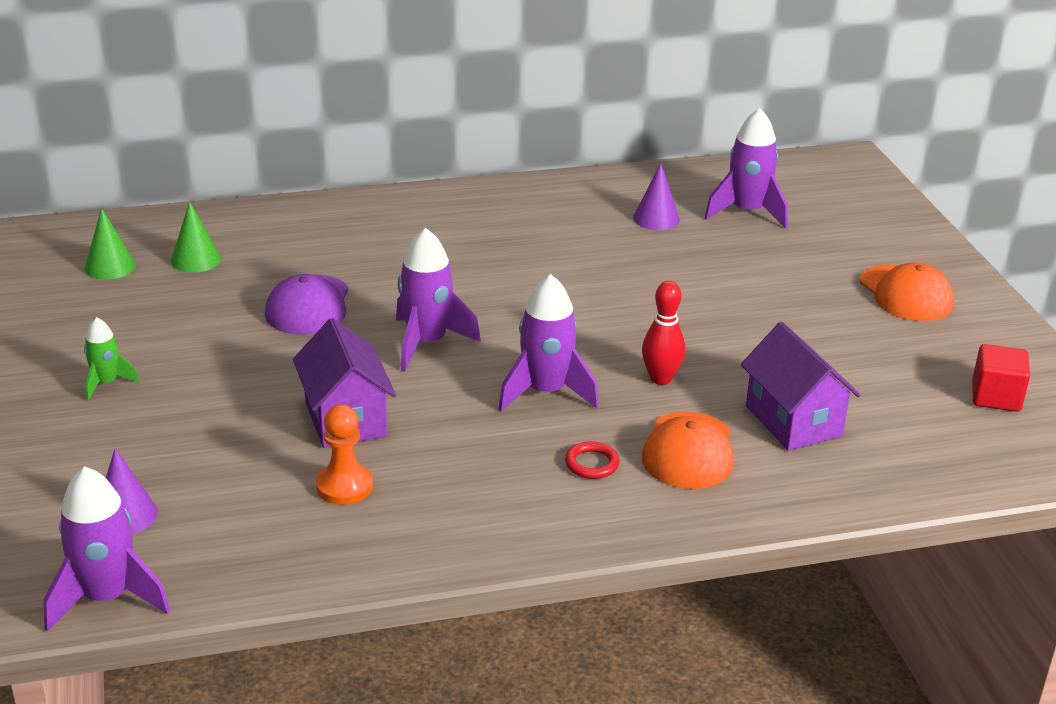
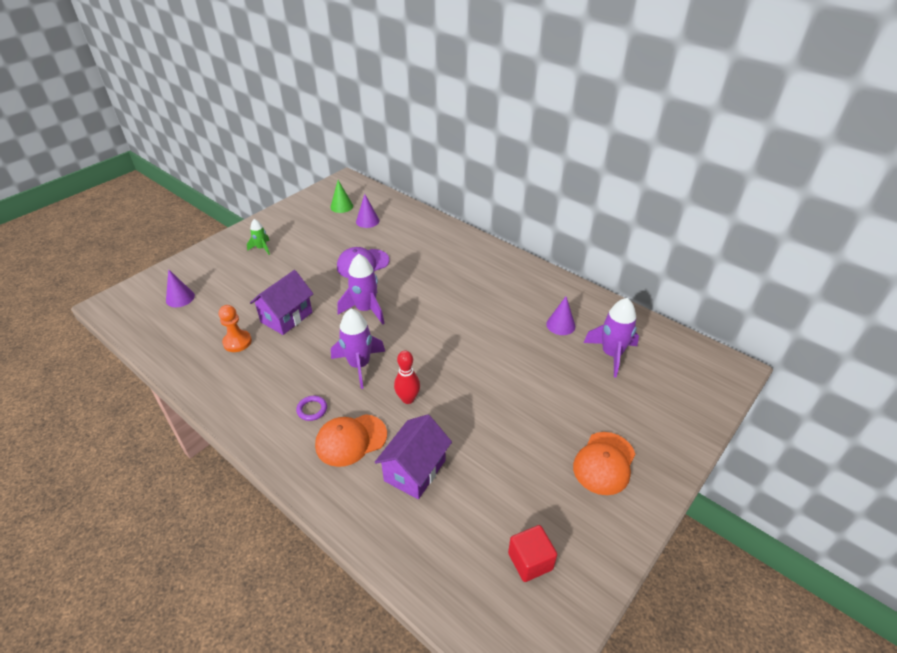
camera: 55 degrees right, 10 degrees up
purple rocket [43,466,170,632] -> none
green cone [171,201,221,273] -> purple cone [356,194,380,228]
red ring [565,441,620,479] -> purple ring [296,396,327,421]

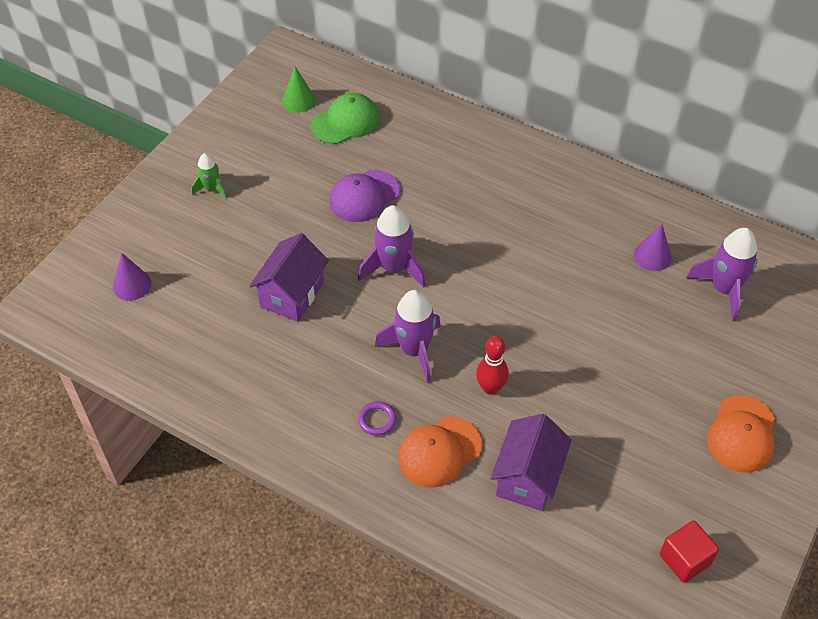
camera: 10 degrees left, 10 degrees up
orange pawn [219,305,252,352] -> none
purple cone [356,194,380,228] -> green cap [311,93,380,144]

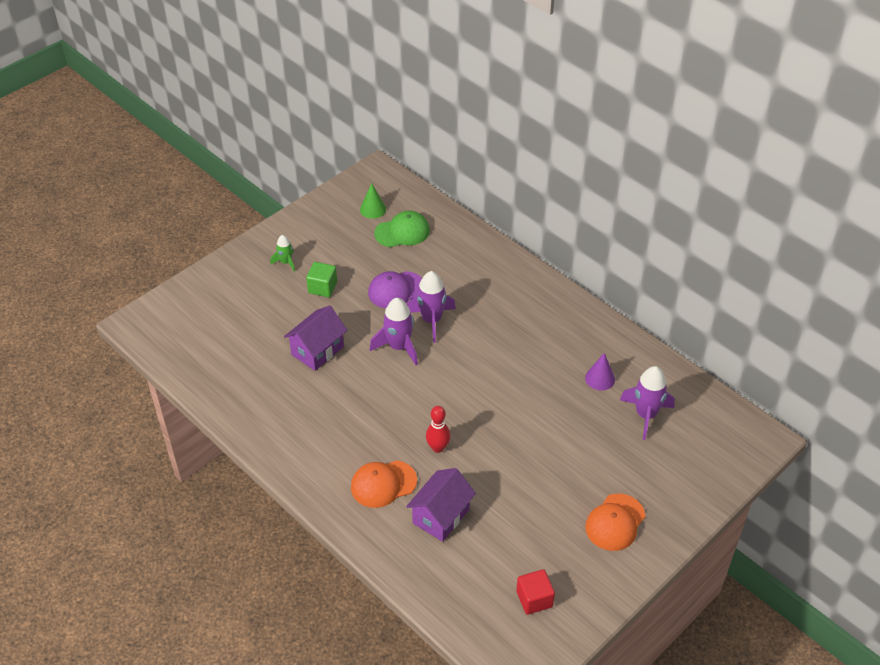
camera: 15 degrees right, 5 degrees down
purple cone [113,253,152,301] -> none
purple ring [358,401,396,436] -> none
purple rocket [375,290,441,383] -> purple rocket moved to [407,271,456,343]
none -> green cube [306,262,337,297]

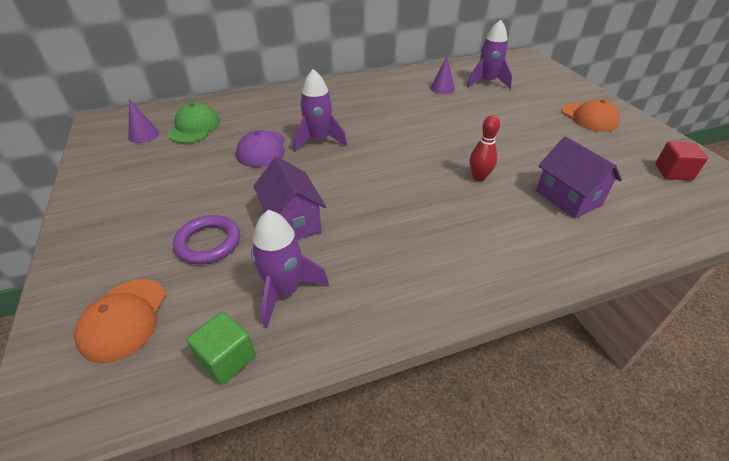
camera: 65 degrees left, 5 degrees down
green rocket [270,235,295,272] -> none
green cube [306,262,337,297] -> green cube moved to [187,312,256,385]
orange cap [351,460,417,508] -> orange cap moved to [74,279,166,363]
green cone [360,183,386,219] -> purple cone [129,99,159,143]
purple rocket [370,298,418,365] -> purple rocket moved to [251,210,329,328]
none -> purple ring [173,215,240,264]

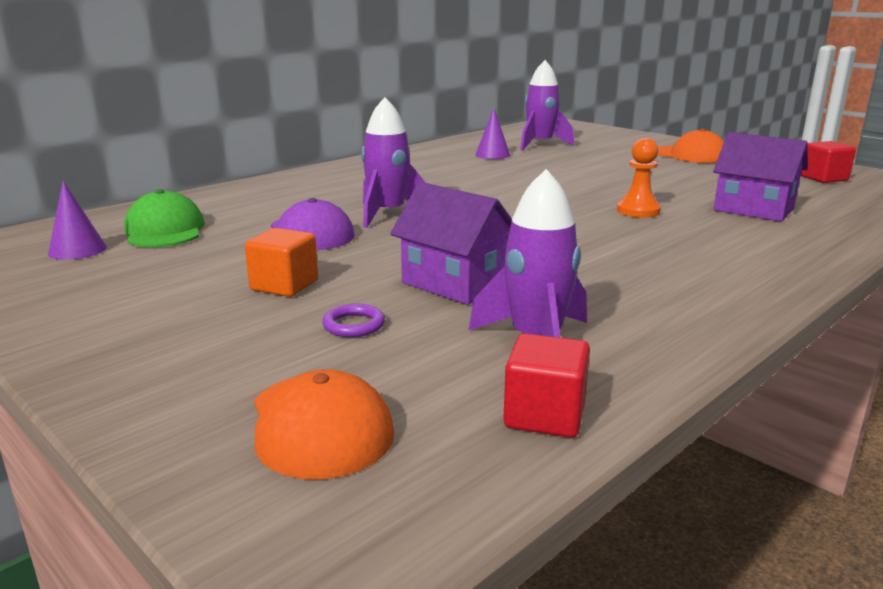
camera: 25 degrees left, 20 degrees down
purple ring [173,215,240,264] -> purple ring [322,304,385,337], size x0.56
green cube [187,312,256,385] -> red cube [503,333,590,438]
red bowling pin [470,115,500,181] -> orange pawn [617,138,661,218]
none -> orange cube [245,228,318,297]

